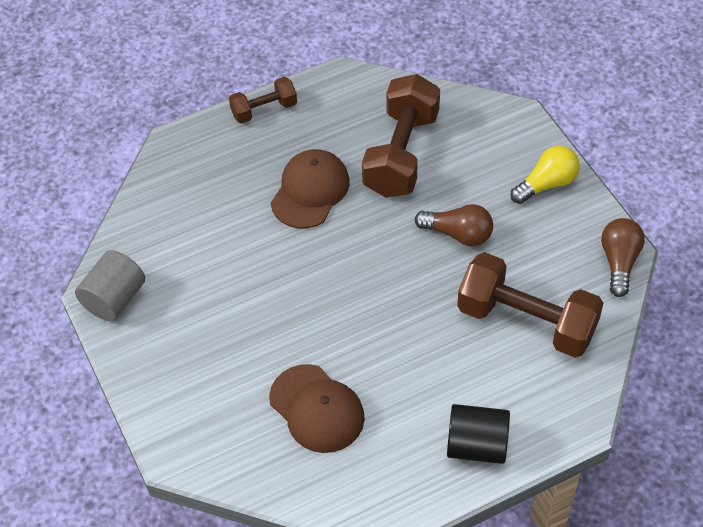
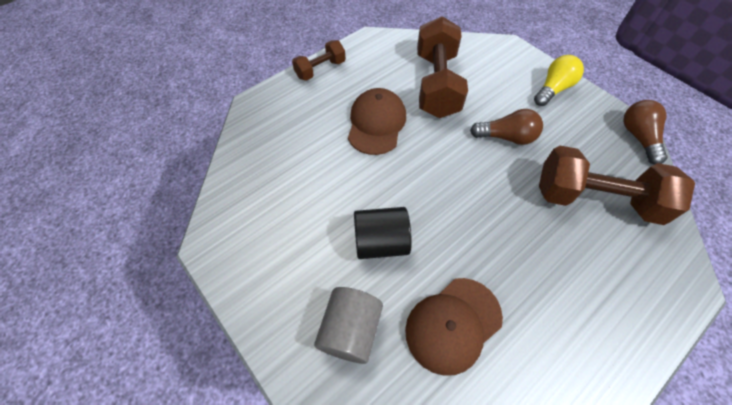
camera: 15 degrees left, 5 degrees up
grey cylinder [75,250,145,321] -> grey cylinder moved to [314,287,383,364]
brown cap [269,364,365,453] -> brown cap turned 105 degrees clockwise [405,278,503,376]
black cylinder [447,404,510,464] -> black cylinder moved to [354,207,412,259]

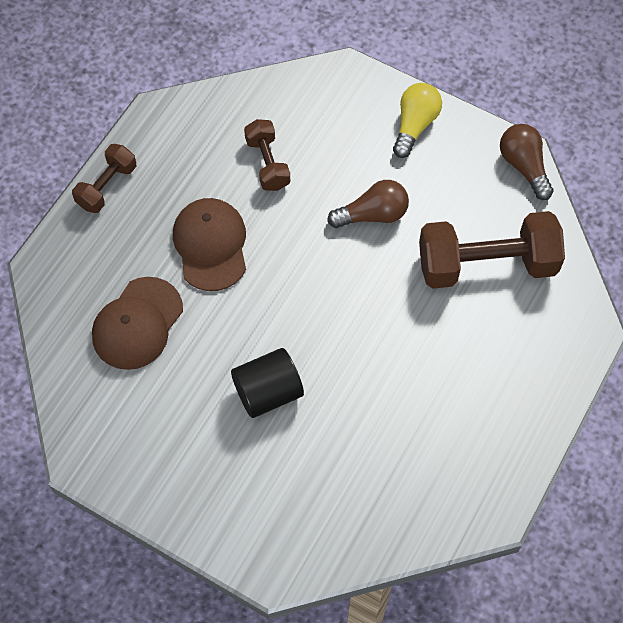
camera: 20 degrees left, 5 degrees up
grey cylinder [314,287,383,364] -> none
brown cap [405,278,503,376] -> brown cap moved to [92,277,183,370]
brown dumbbell [417,16,468,118] -> brown dumbbell [244,119,290,191], size x0.54

